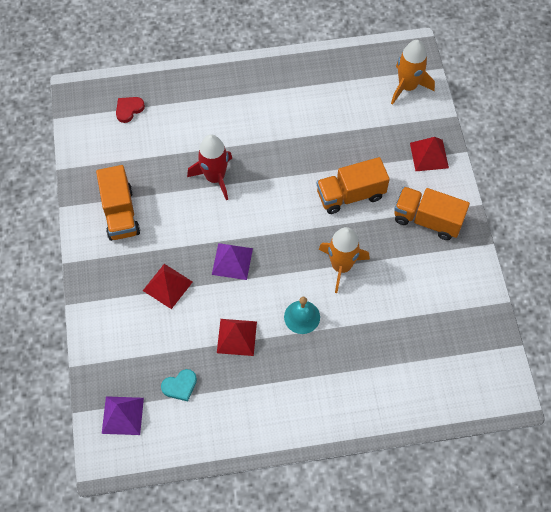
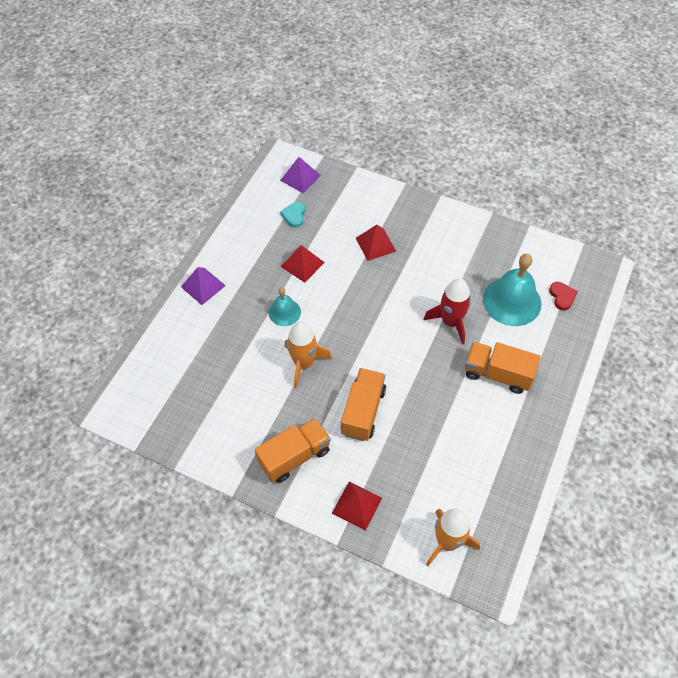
camera: 125 degrees right, 5 degrees down
orange truck [96,165,140,241] -> orange truck moved to [465,342,540,394]
purple pyramid [212,243,253,280] -> purple pyramid moved to [181,267,226,305]
none -> turquoise bell [483,254,541,326]

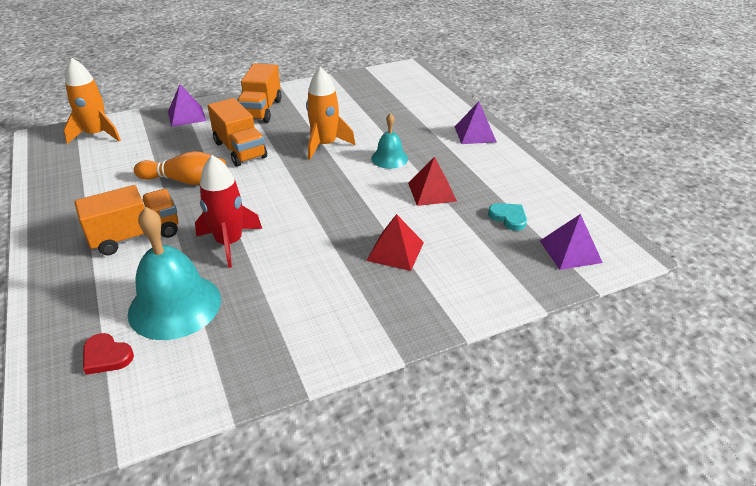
camera: 130 degrees right, 20 degrees down
red pyramid [332,481,382,531] -> purple pyramid [168,85,206,127]
none -> orange bowling pin [134,151,226,185]

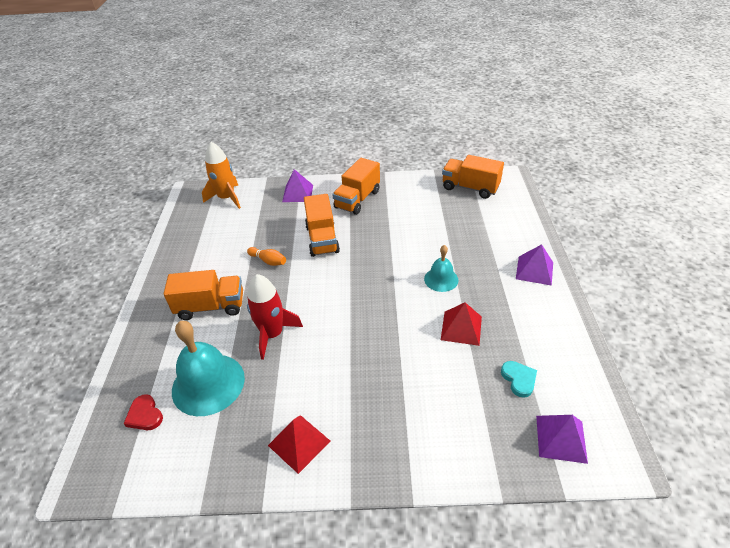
camera: 25 degrees right, 5 degrees up
orange bowling pin [134,151,226,185] -> orange bowling pin [247,247,286,266], size x0.60
orange rocket [306,67,355,160] -> none
red pyramid [366,214,424,271] -> red pyramid moved to [268,415,331,474]
none -> orange truck [442,155,504,199]

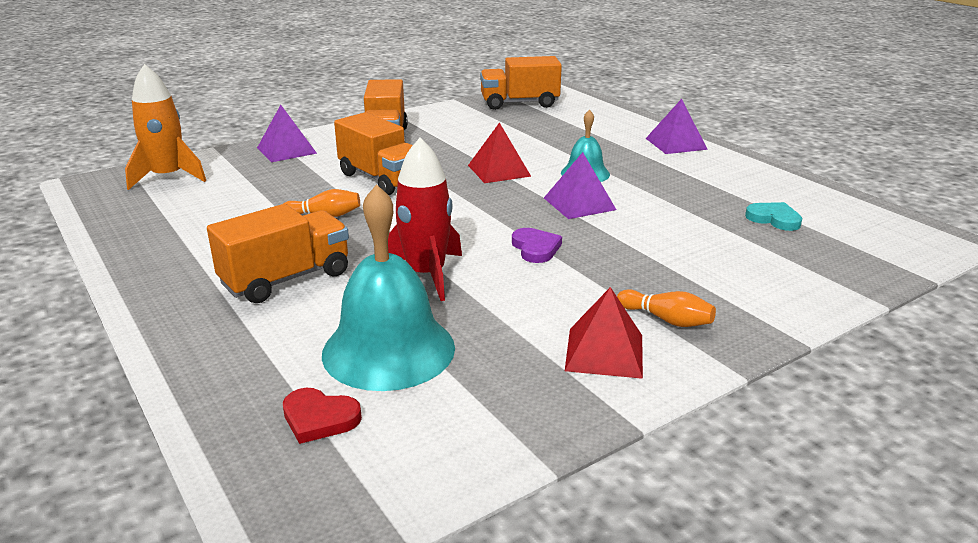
camera: 35 degrees left, 15 degrees down
red pyramid [441,302,482,346] -> red pyramid moved to [468,122,531,183]
purple pyramid [536,415,588,464] -> purple pyramid moved to [544,152,617,219]
none -> purple heart [512,228,562,263]
none -> orange bowling pin [617,289,716,327]

